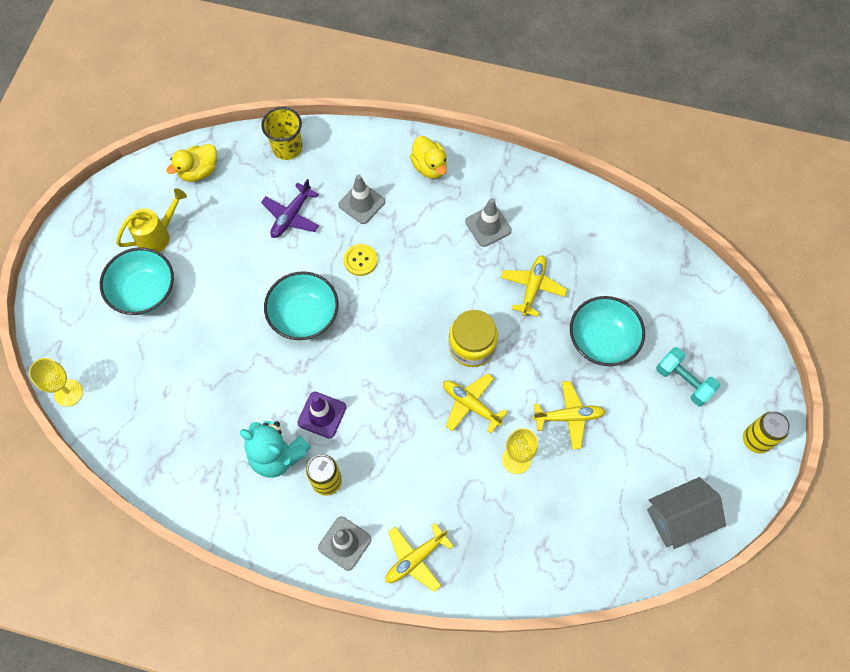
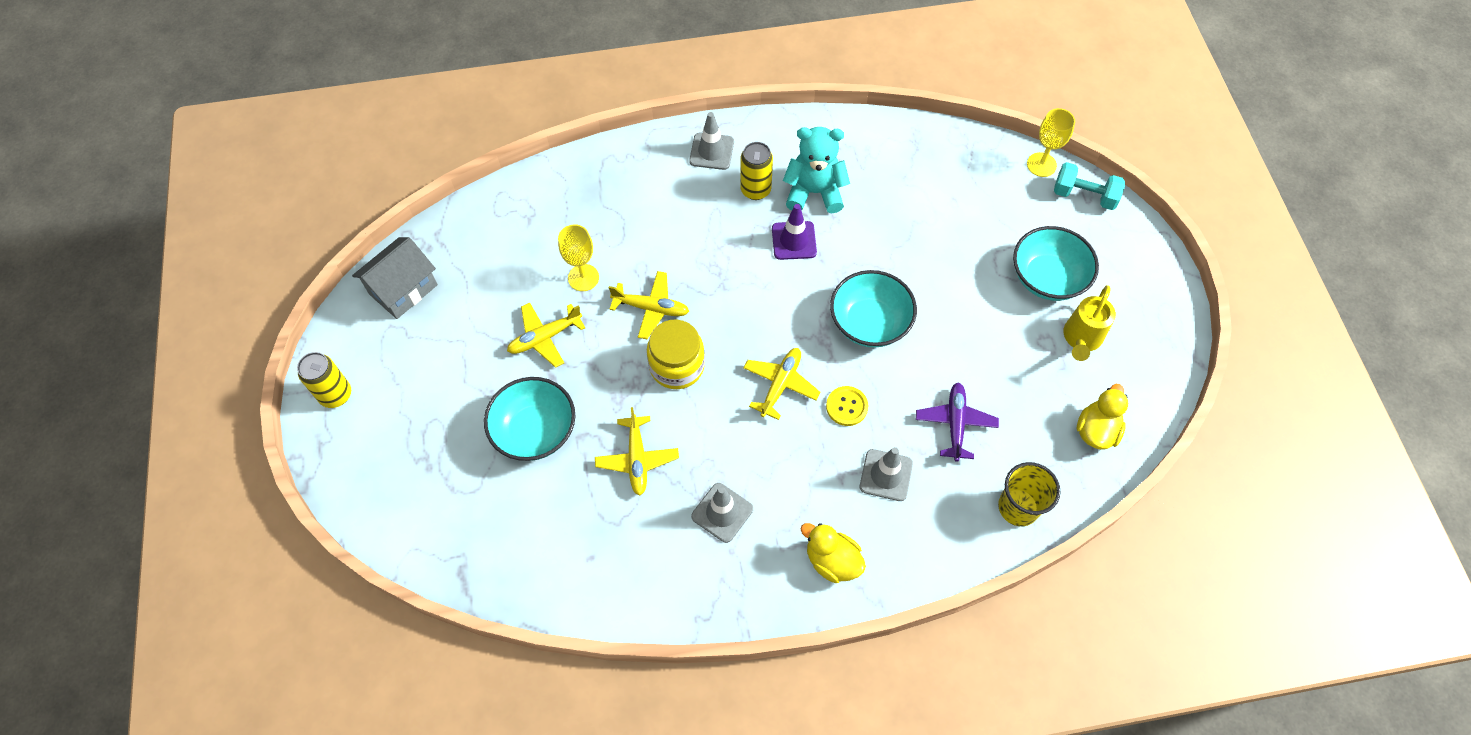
camera: 155 degrees right, 5 degrees down
yellow plane [385,523,453,592] -> yellow plane moved to [743,348,821,420]
turquoise dumbbell [656,347,720,406] -> turquoise dumbbell moved to [1054,162,1125,210]

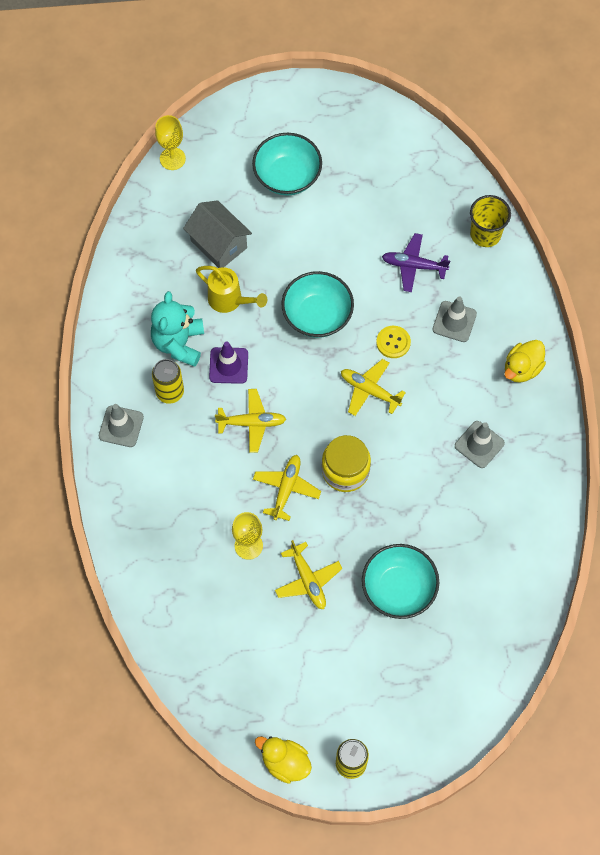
camera: 85 degrees left, 5 degrees up
grey house [352,237,438,319] -> grey house moved to [183,200,252,268]
yellow plane [595,407,679,496] -> yellow plane moved to [215,389,286,453]
turquoise dumbbell [1054,162,1125,210] -> none
yellow watering can [1064,285,1116,361] -> yellow watering can moved to [196,266,267,313]
yellow duck [1076,384,1128,450] -> yellow duck moved to [255,736,312,784]

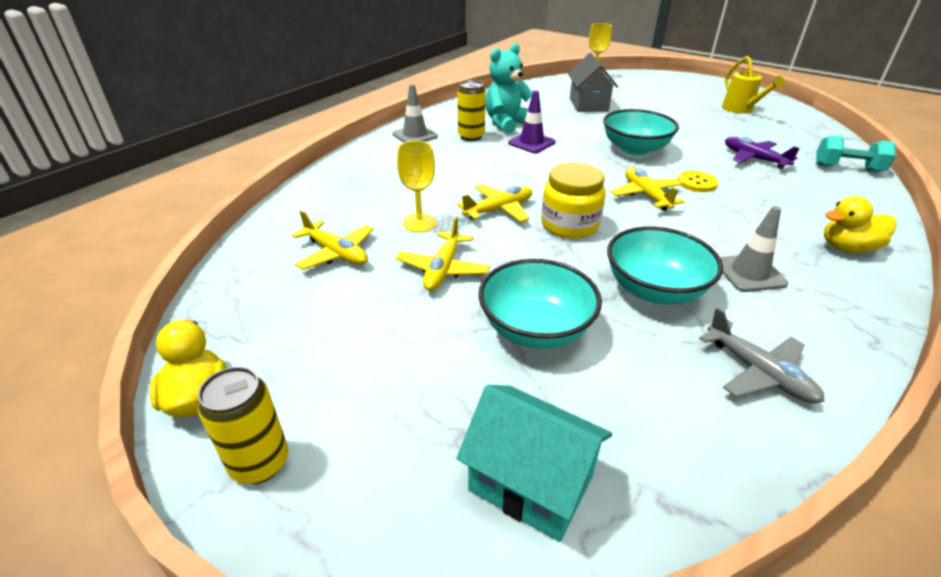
camera: 40 degrees right, 30 degrees down
yellow watering can [196,266,267,313] -> yellow watering can moved to [722,56,785,113]
yellow plane [215,389,286,453] -> yellow plane moved to [292,210,374,270]
turquoise bowl [252,133,322,196] -> turquoise bowl moved to [607,226,723,304]
grey traffic cone [432,296,477,342] -> none
yellow cup [470,195,511,247] -> turquoise dumbbell [816,135,896,172]
none -> turquoise house [456,385,612,542]
none -> grey plane [699,308,825,404]

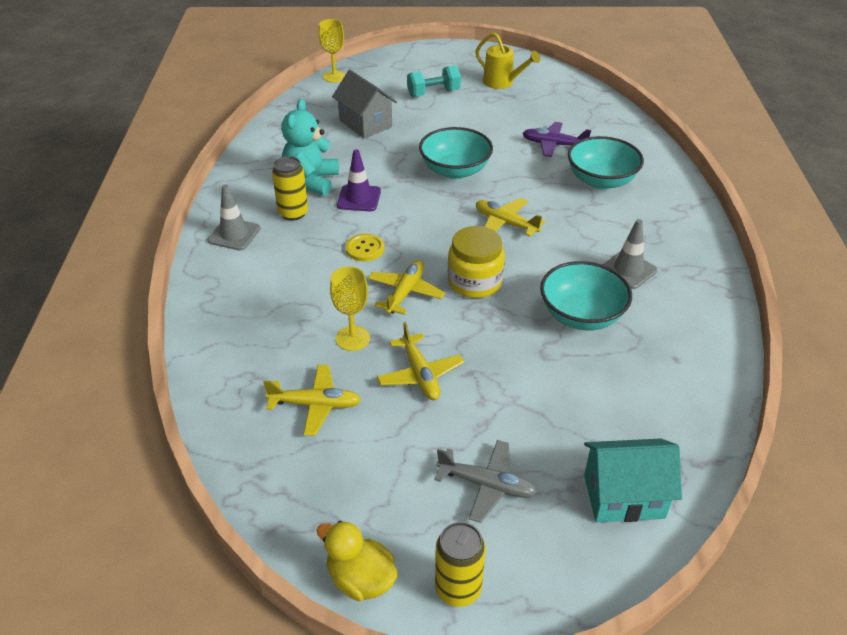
camera: 35 degrees left, 5 degrees up
turquoise bowl [478,259,602,349] -> turquoise bowl moved to [568,136,644,189]
yellow button [677,170,718,192] -> yellow button moved to [346,234,385,261]
grey plane [699,308,825,404] -> grey plane moved to [434,440,538,523]
turquoise dumbbell [816,135,896,172] -> turquoise dumbbell moved to [407,65,461,97]
yellow duck [824,196,896,253] -> none

